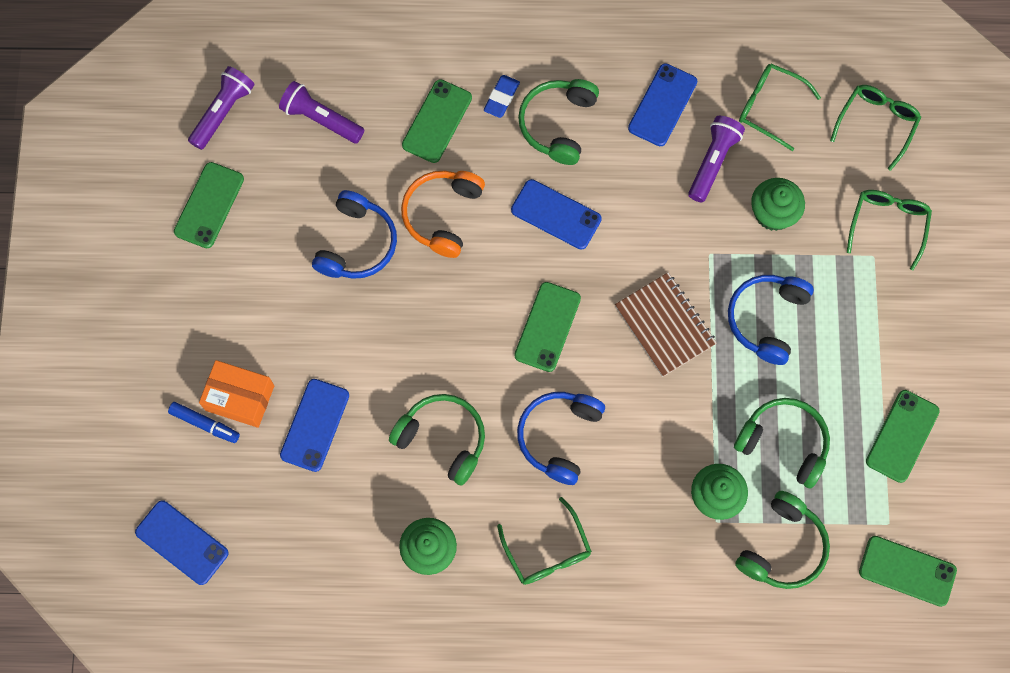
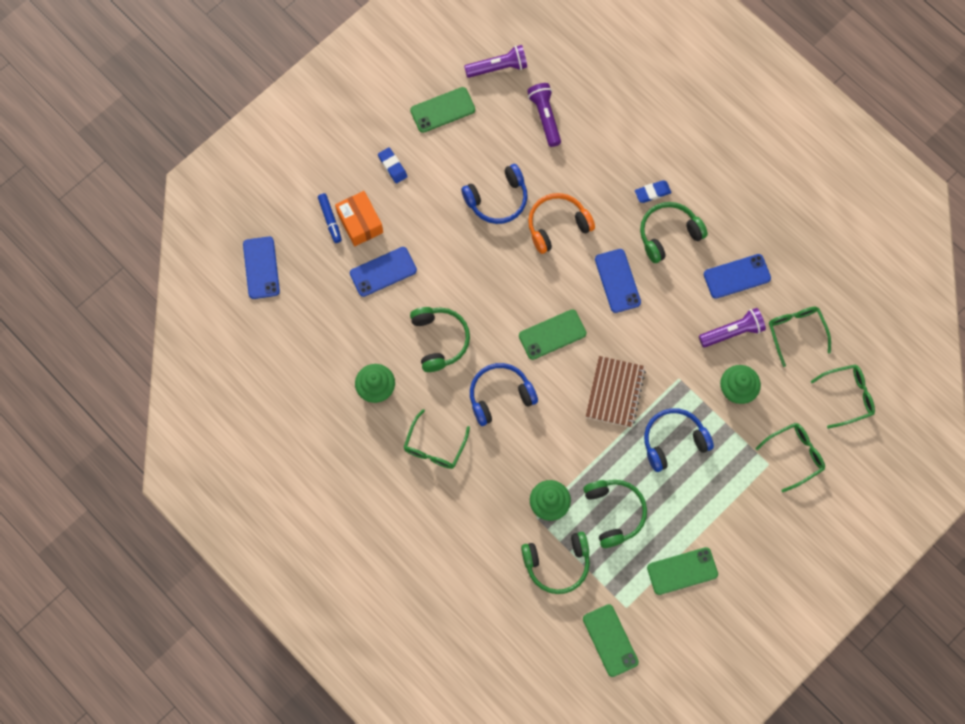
camera: 45 degrees right, 0 degrees up
green phone [402,79,472,163] -> none
none -> blue eraser [378,147,408,183]

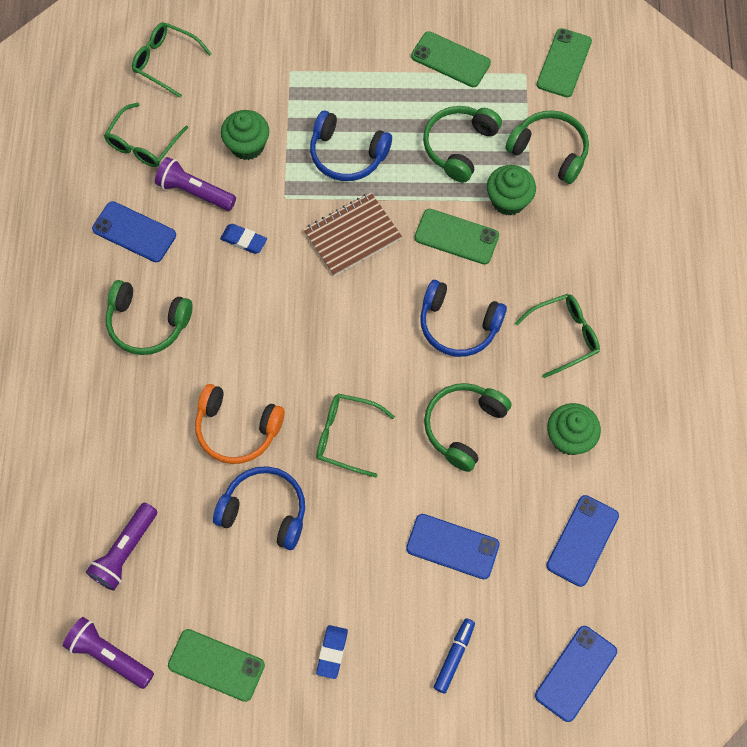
camera: 135 degrees left, 5 degrees down
orange box [335,191,383,246] -> none
green phone [519,309,587,360] -> green phone moved to [414,209,499,264]
blue phone [595,249,641,313] -> blue phone moved to [546,495,619,587]
blue eraser [635,180,671,203] -> blue eraser moved to [220,224,267,254]
green glasses [755,423,825,492] -> green glasses moved to [316,393,395,477]

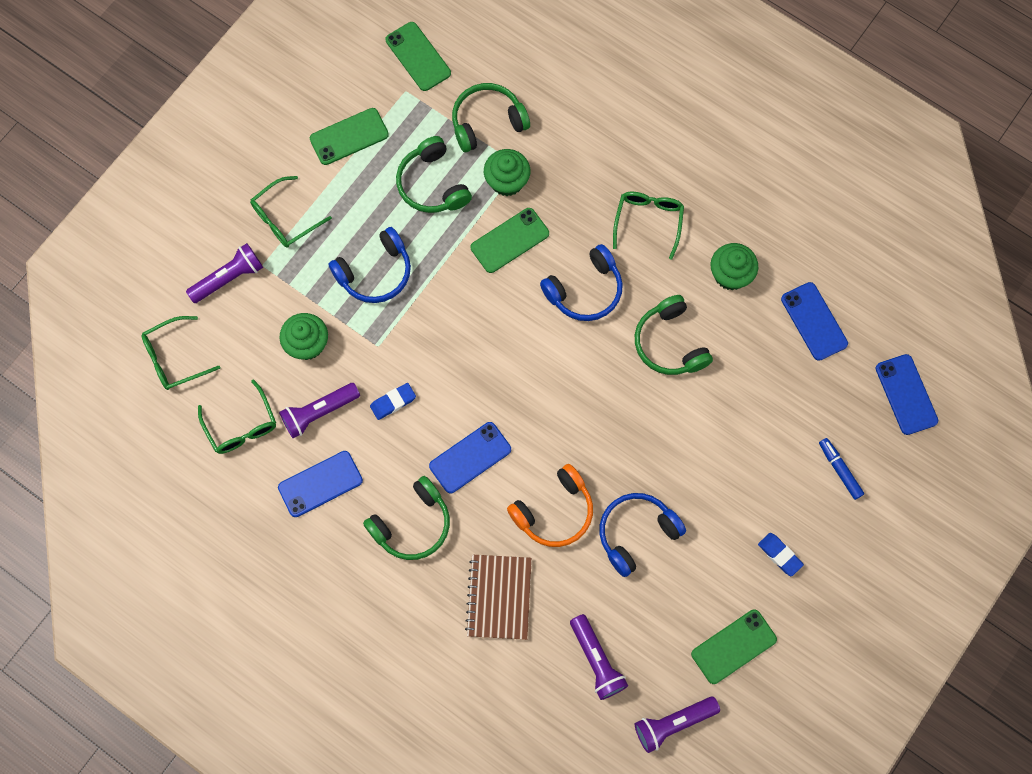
camera: 55 degrees left, 5 degrees up
brown notebook [303,193,402,276] -> brown notebook moved to [465,555,532,640]
green glasses [316,393,395,477] -> green glasses moved to [250,176,332,248]
blue phone [406,514,500,579] -> blue phone moved to [429,422,511,494]
none -> purple flashlight [186,243,263,303]

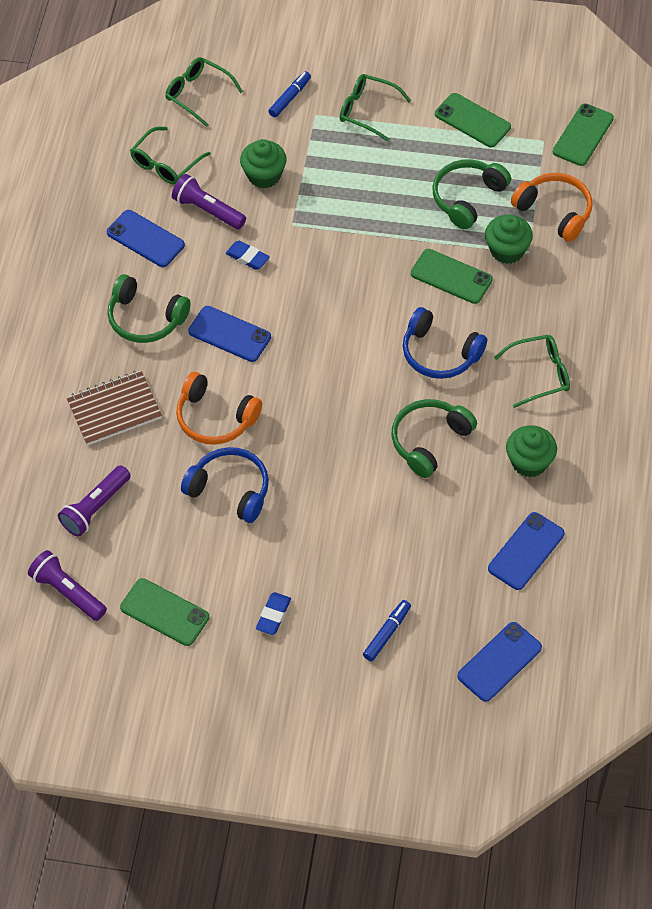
camera: 65 degrees right, 15 degrees down
purple flashlight [186,243,263,303] -> blue marker [268,71,311,117]
blue headphones [329,227,411,303] -> none
green headphones [452,83,530,152] -> orange headphones [511,173,592,242]

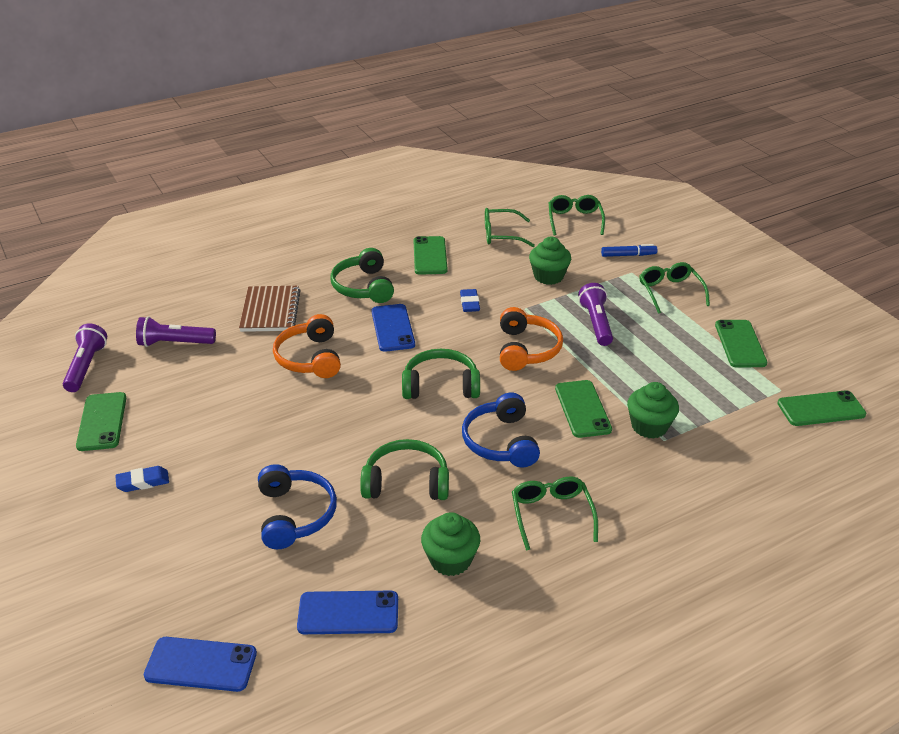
camera: 50 degrees right, 20 degrees down
brown notebook [66,370,162,446] -> brown notebook turned 60 degrees clockwise [239,286,301,332]
blue phone [107,210,185,267] -> green phone [414,236,448,275]
purple flashlight [172,174,246,229] -> purple flashlight moved to [578,283,613,346]
blue headphones [181,447,269,523] -> blue headphones moved to [258,464,337,549]
blue marker [363,600,411,661] -> none
green headphones [432,159,511,229] -> green headphones moved to [402,349,480,399]
green glasses [494,335,570,408] -> green glasses turned 135 degrees counterclockwise [512,477,598,551]
orange headphones [511,173,592,242] -> orange headphones moved to [500,307,563,371]

